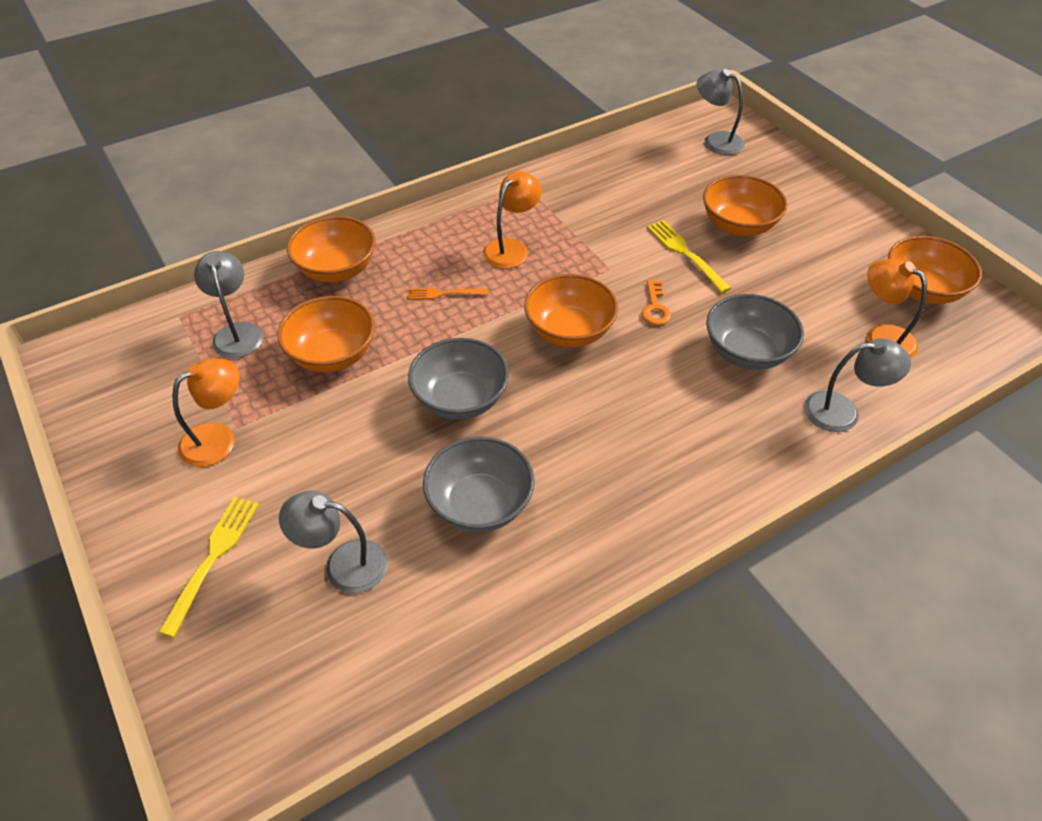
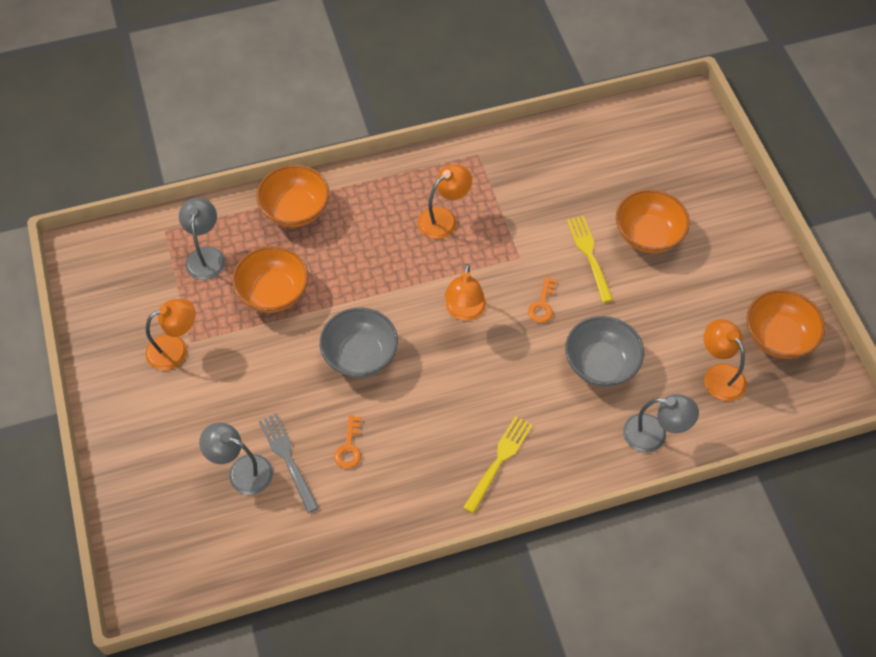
camera: 15 degrees right, 10 degrees up
yellow fork [158,497,259,637] -> yellow fork moved to [463,416,533,514]
orange fork [408,288,488,299] -> none
grey bowl [423,436,535,532] -> orange key [334,415,361,469]
orange bowl [524,274,618,347] -> orange lamp [445,264,486,321]
grey lamp [697,69,745,155] -> none
none -> grey fork [259,413,319,513]

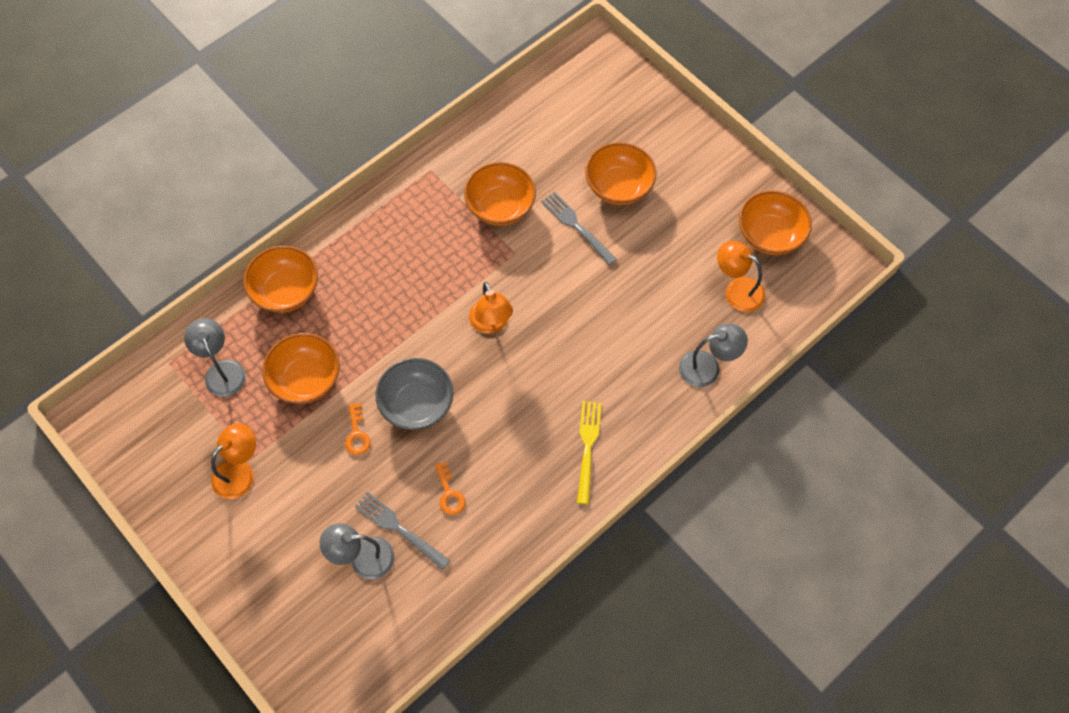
camera: 25 degrees left, 5 degrees up
orange lamp [418,164,472,239] -> none
orange key [528,277,557,323] -> orange key moved to [345,403,371,455]
grey bowl [565,316,644,387] -> none
yellow fork [567,216,613,303] -> grey fork [541,192,617,265]
none -> orange bowl [464,162,536,226]

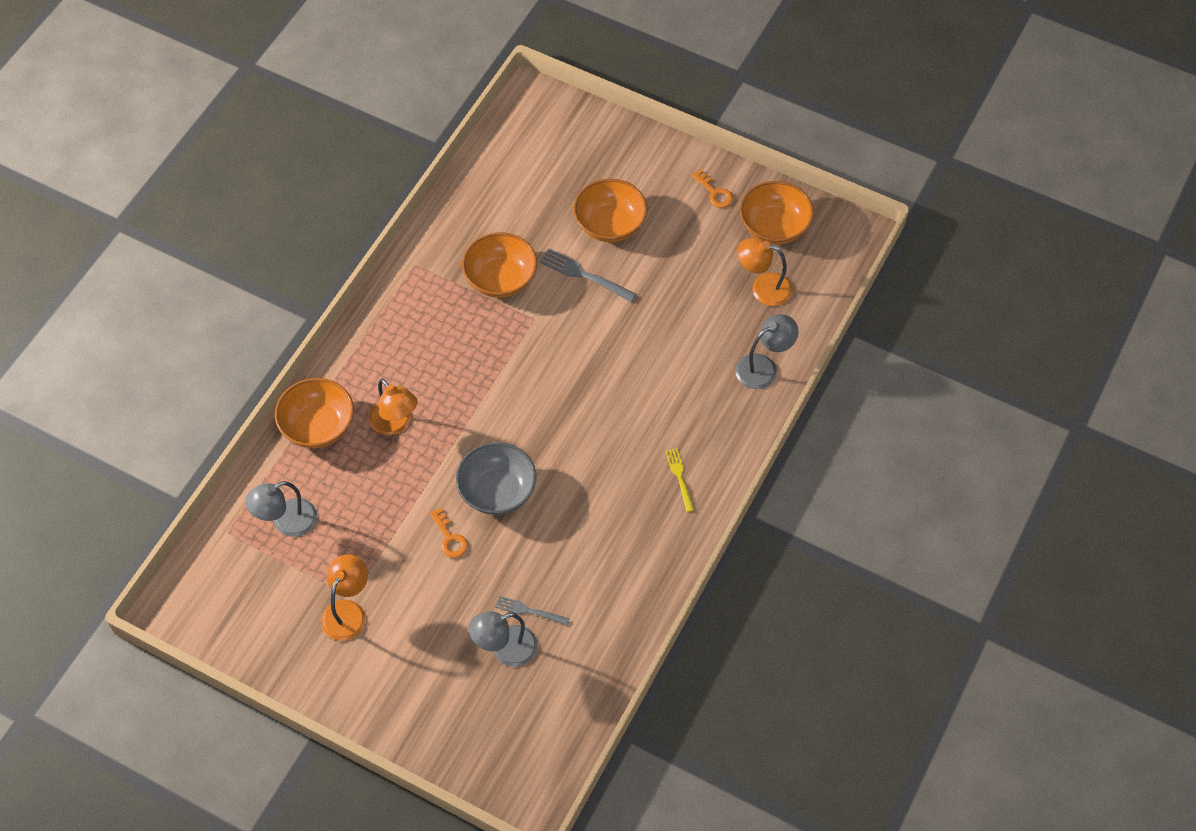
camera: 20 degrees left, 5 degrees down
grey lamp [184,318,246,397] -> grey lamp turned 75 degrees counterclockwise [245,481,317,537]
orange bowl [262,333,340,404] -> none
grey fork [355,492,450,570] -> grey fork [495,596,570,625], size x0.65
orange key [435,461,466,515] -> orange key moved to [692,169,733,208]
orange lamp [469,282,513,334] -> orange lamp moved to [369,379,417,435]
yellow fork [577,401,601,504] -> yellow fork [665,448,694,512], size x0.65

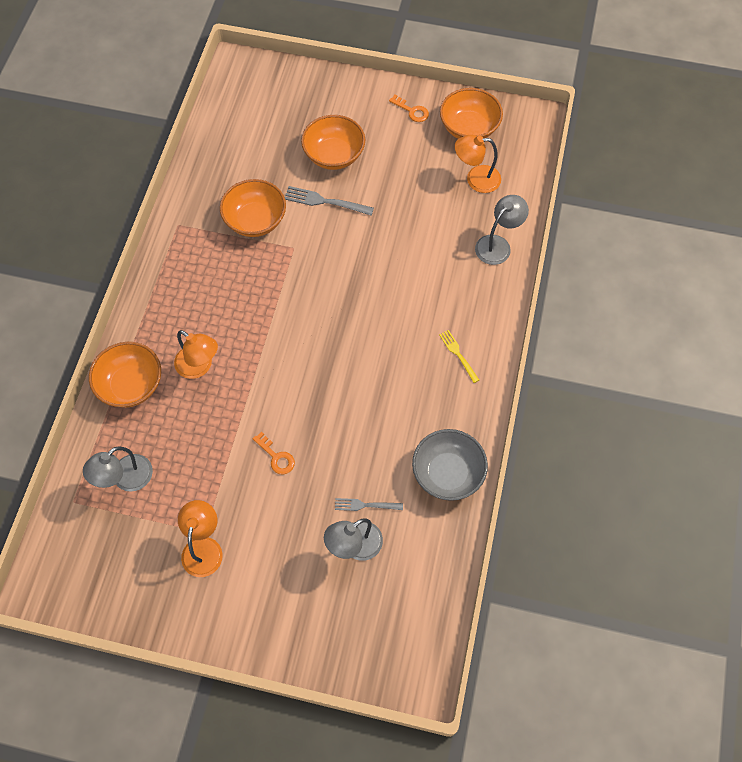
camera: 15 degrees left, 5 degrees up
grey bowl [456,442,536,515] -> grey bowl moved to [412,429,488,501]

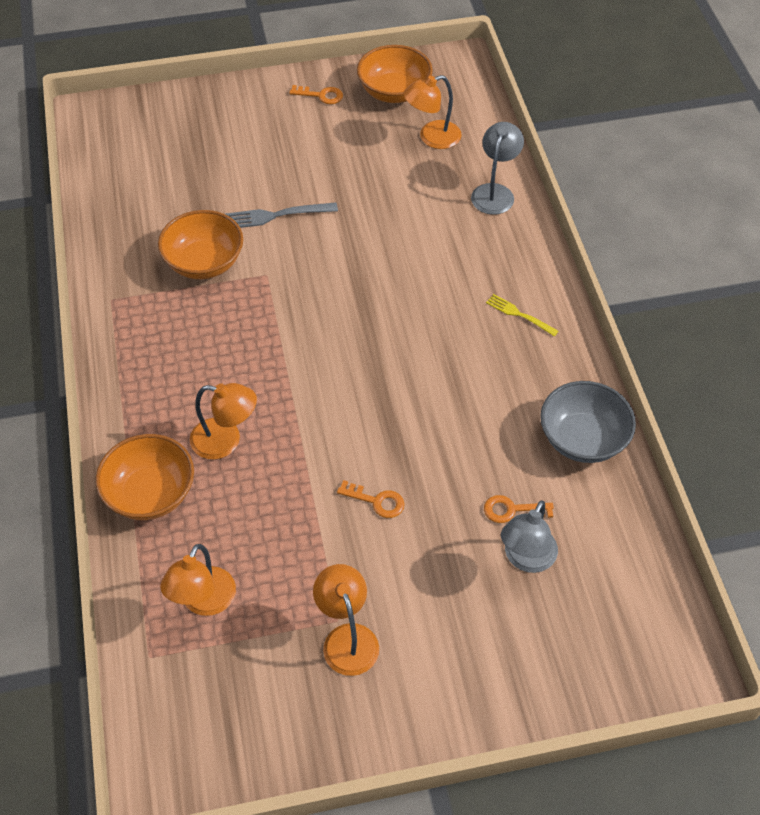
camera: 25 degrees left, 10 degrees down
grey lamp [83,447,153,492] -> orange lamp [160,544,236,616]
orange bowl [301,115,365,170] -> none
grey fork [335,498,403,511] -> orange key [484,495,554,523]

